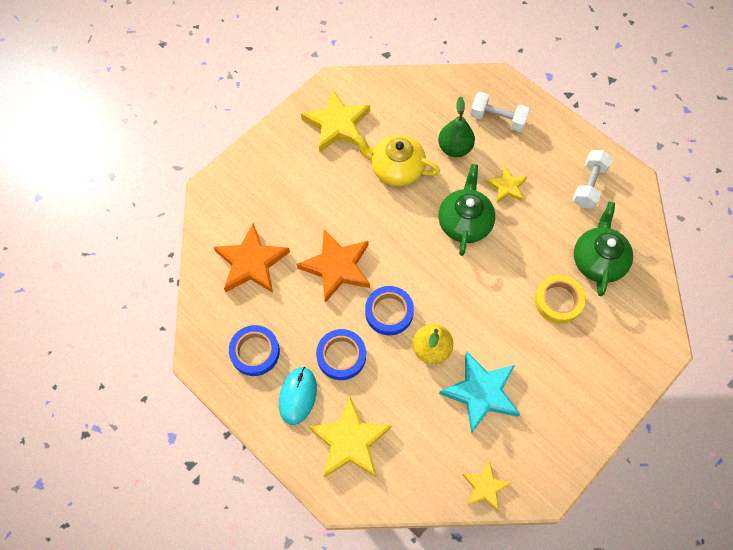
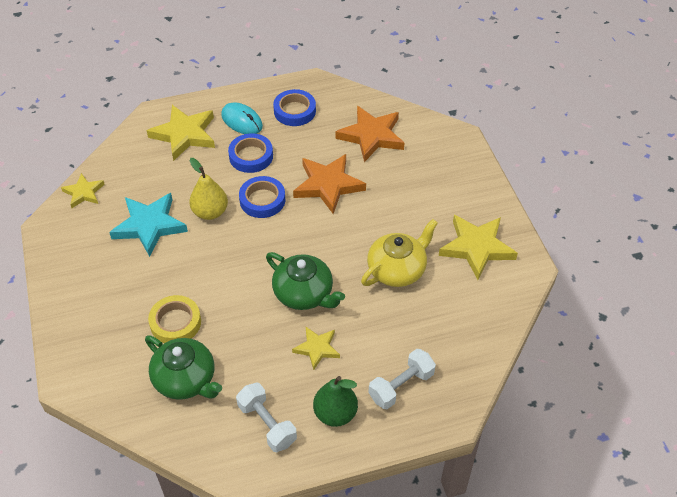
camera: 120 degrees right, 15 degrees down
green pear [438,96,475,157] -> green pear moved to [313,376,358,427]

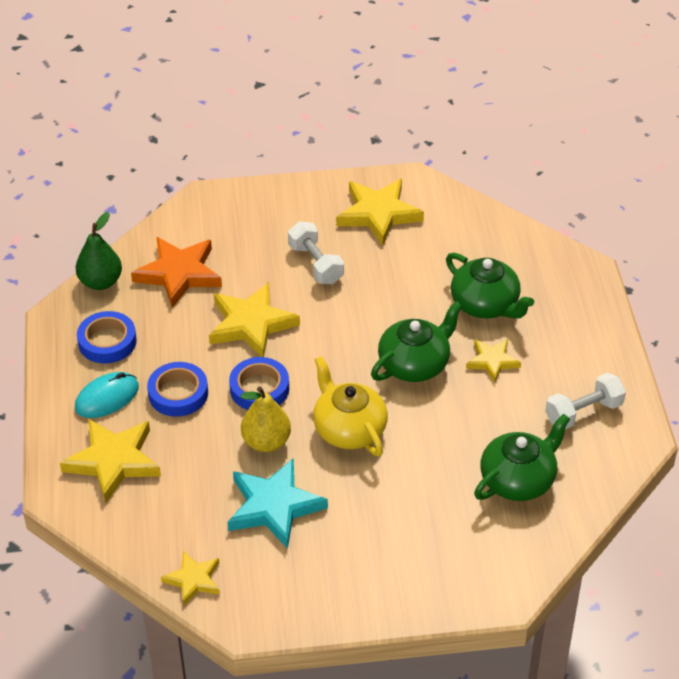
camera: 80 degrees left, 5 degrees down
yellow tape [148,295,201,343] -> none
orange star [293,154,366,214] -> yellow star [209,282,300,357]
green pear [313,376,358,427] -> green pear moved to [76,212,122,290]
yellow teapot [361,219,438,287] -> yellow teapot moved to [313,356,388,456]
white dumbbell [369,349,436,409] -> white dumbbell moved to [288,221,344,284]
none -> green teapot [446,253,534,319]

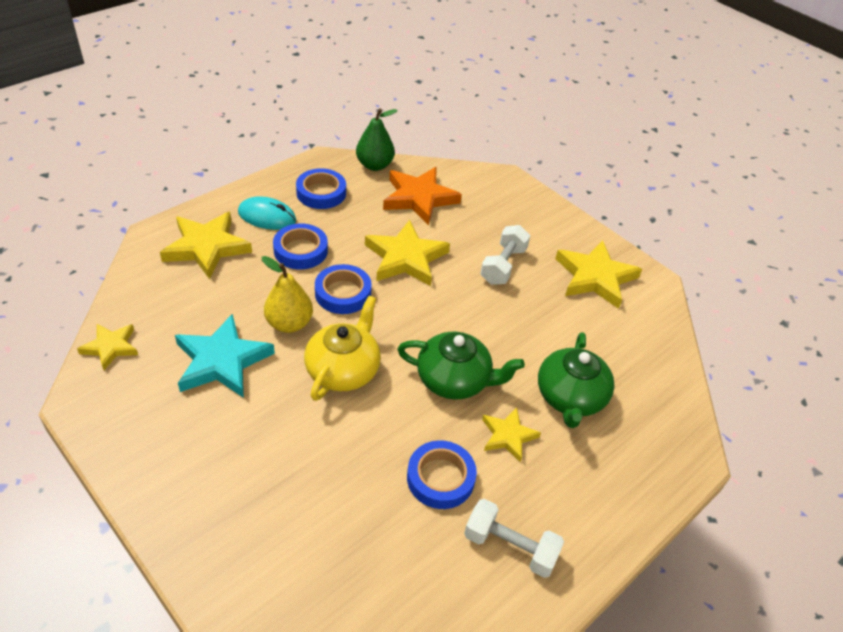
camera: 50 degrees right, 0 degrees up
green teapot [474,414,570,501] -> none
none -> blue tape [407,440,477,509]

